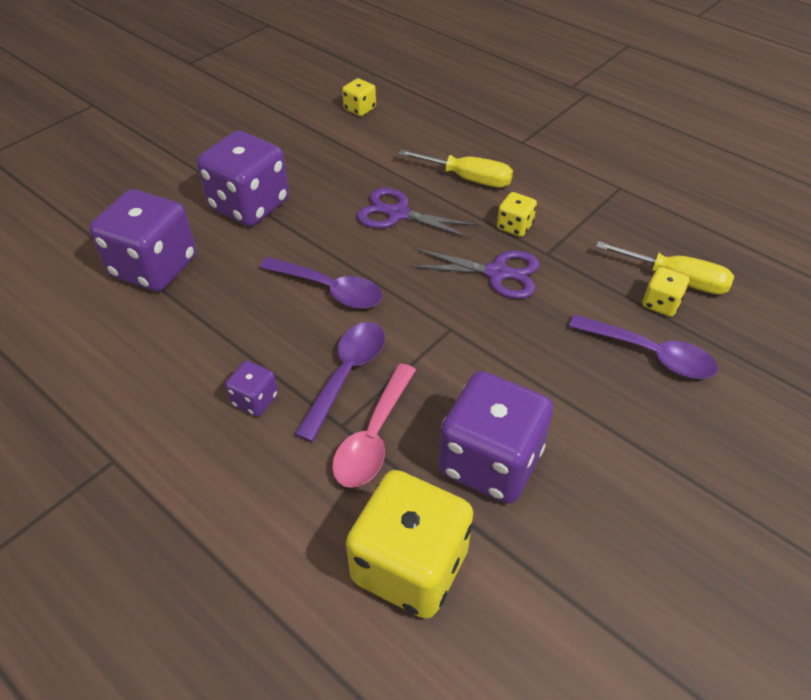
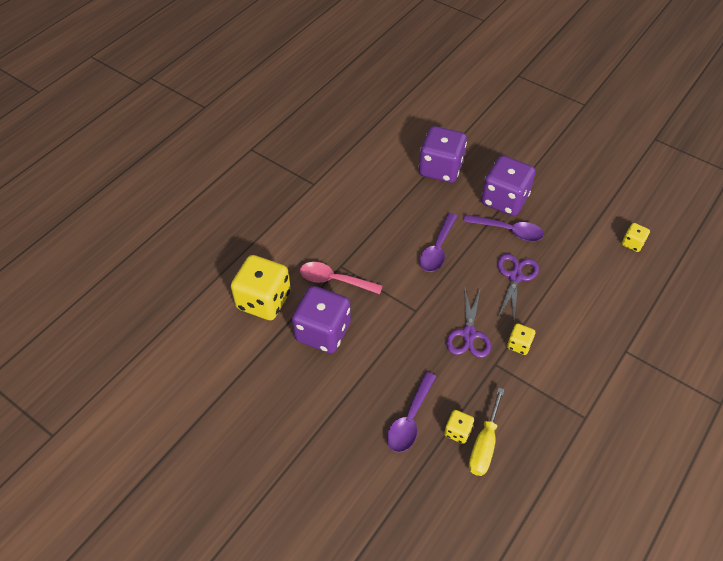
camera: 85 degrees right, 5 degrees up
purple dice [225,361,278,416] -> none
purple spoon [294,322,385,442] -> purple spoon moved to [463,214,544,241]
yellow screwdriver [398,149,513,188] -> none

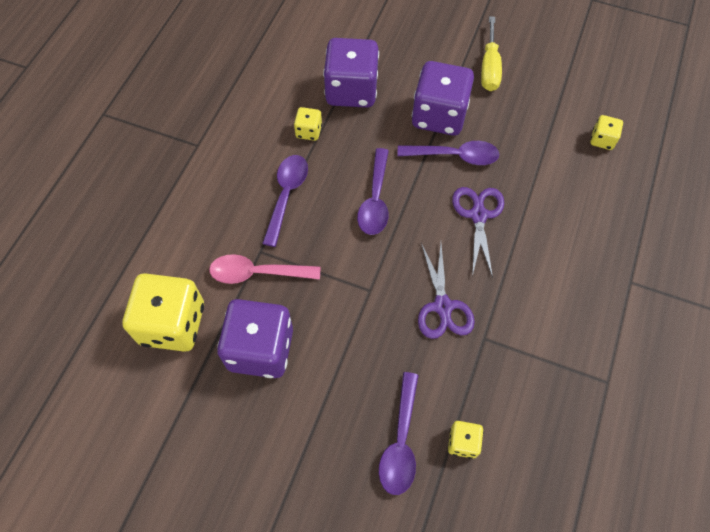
camera: 15 degrees left, 10 degrees up
yellow screwdriver [469,388,504,476] -> yellow screwdriver moved to [481,16,502,91]
yellow dice [507,323,535,355] -> yellow dice moved to [294,107,322,141]
none -> purple spoon [262,155,308,247]

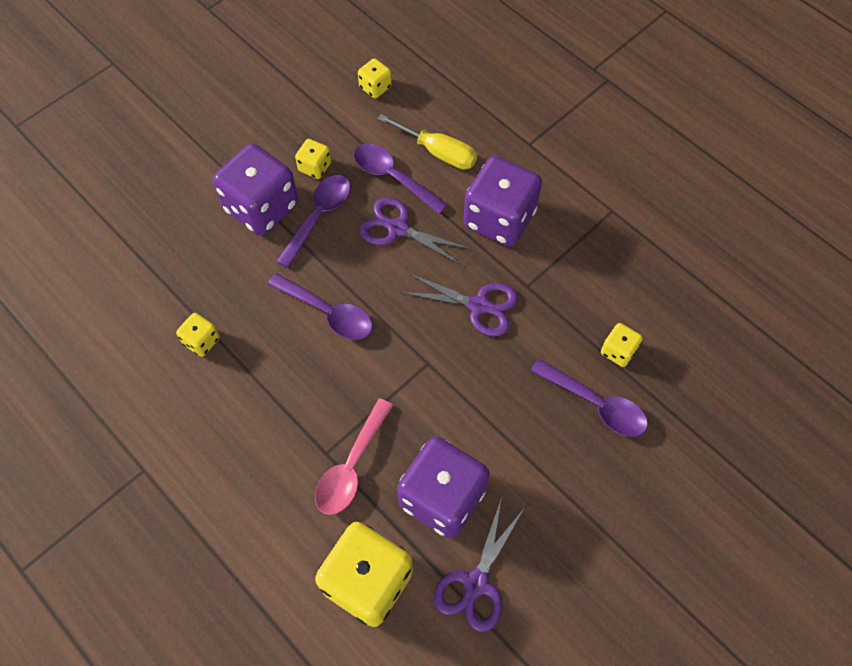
camera: 65 degrees left, 0 degrees up
purple spoon [262,155,308,247] -> purple spoon moved to [354,144,448,214]
purple dice [323,38,379,108] -> purple dice moved to [463,156,542,247]
yellow screwdriver [481,16,502,91] -> yellow screwdriver moved to [378,114,477,170]
none -> yellow dice [295,139,331,179]
none -> purple scissors [434,497,524,632]

